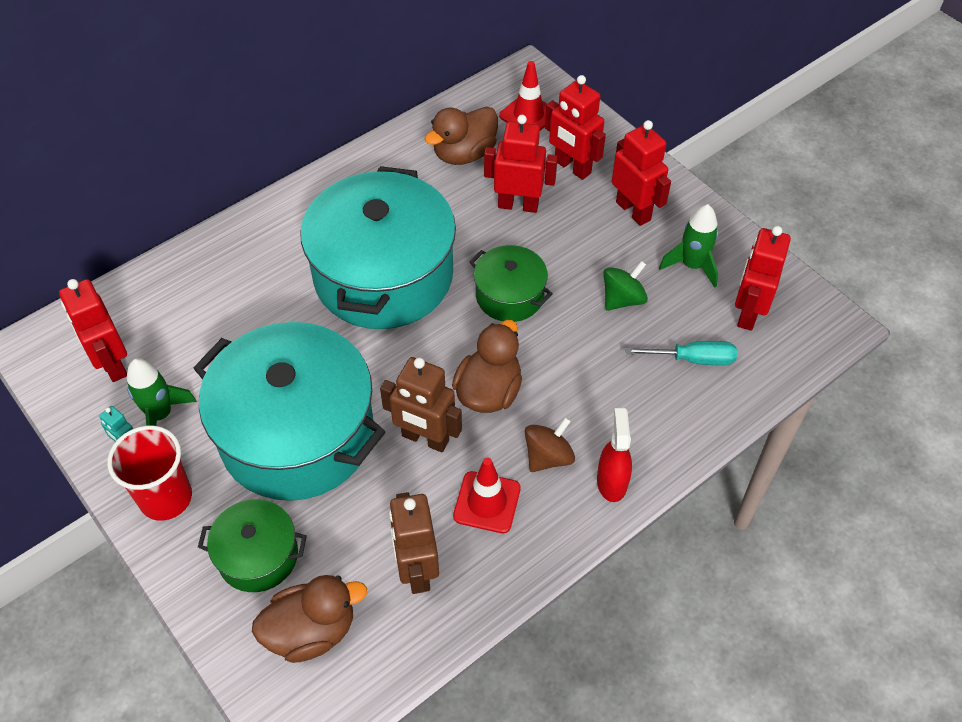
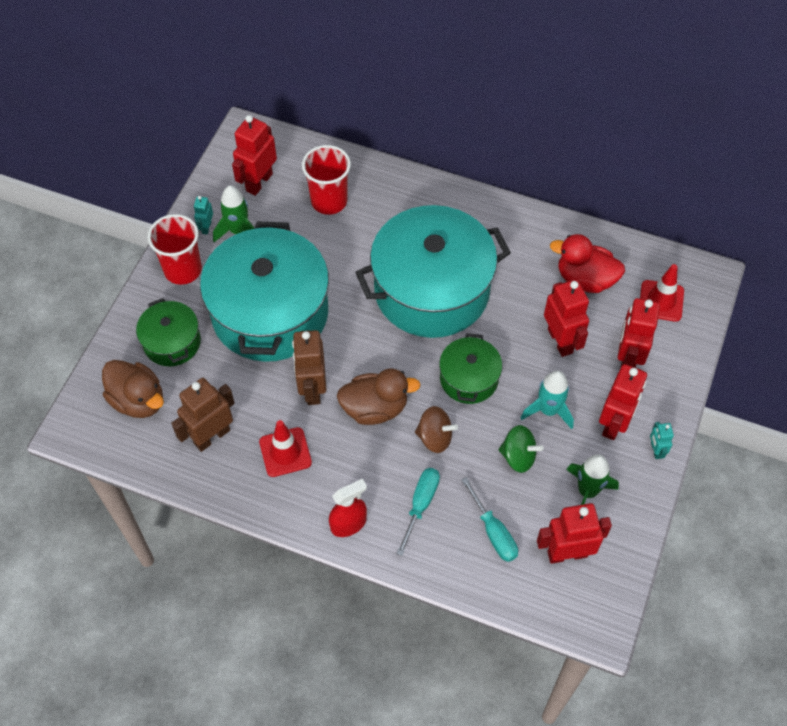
camera: 60 degrees right, 5 degrees up
brown duck [425,106,498,165] -> red duck [550,234,625,293]
brown spinning top [525,417,575,472] -> brown spinning top moved to [415,406,458,453]
none -> red cup [302,145,351,215]
none -> turquoise screwdriver [396,468,440,556]
none -> turquoise rocket [521,370,574,429]
none -> turquoise robot [650,422,674,459]

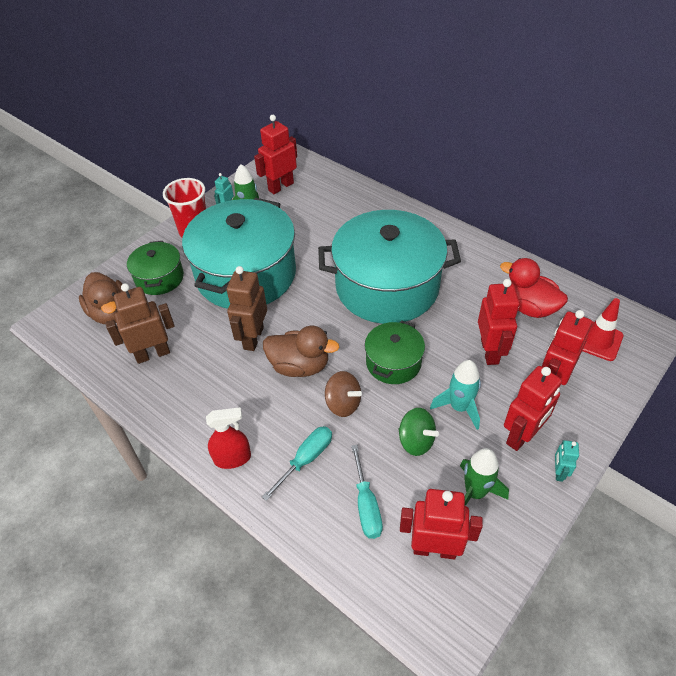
camera: 20 degrees right, 10 degrees down
red traffic cone [259,420,312,477] -> none
red cup [302,145,351,215] -> none

